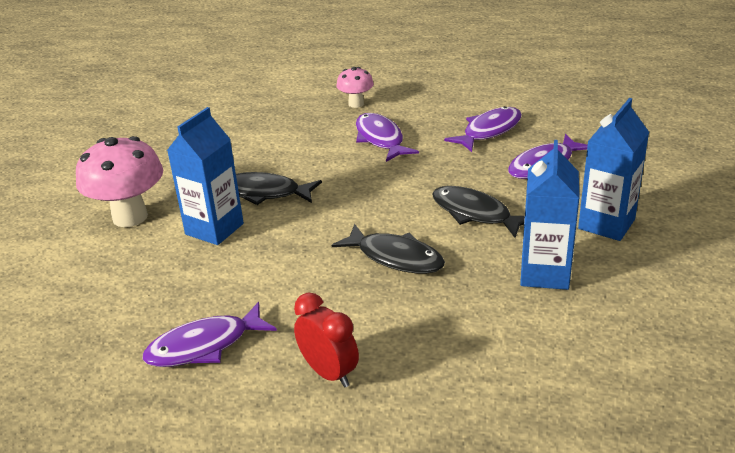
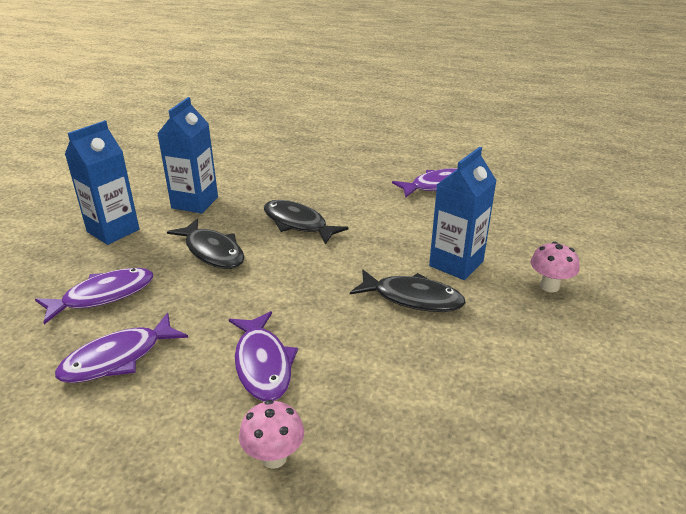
camera: 175 degrees left, 0 degrees up
pink mushroom [76,136,163,227] -> pink mushroom [531,242,579,292], size x0.54
red clock [294,293,359,388] -> none

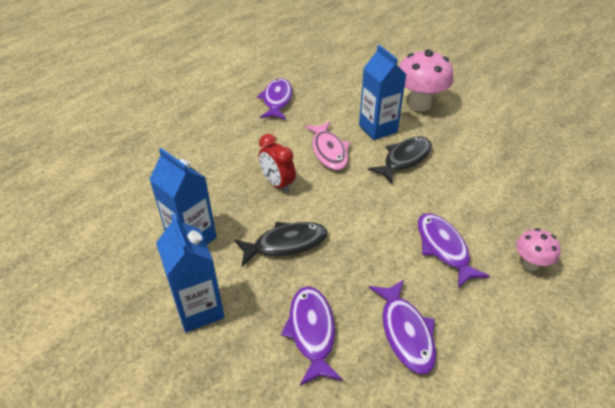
camera: 65 degrees left, 10 degrees up
purple fish [229,311,298,402] -> purple fish turned 120 degrees counterclockwise [418,213,490,288]
black fish [264,200,349,245] -> red clock [259,134,296,193]
pink mushroom [531,242,579,292] -> pink mushroom [399,49,453,112], size x1.85
none -> pink fish [304,121,350,170]

